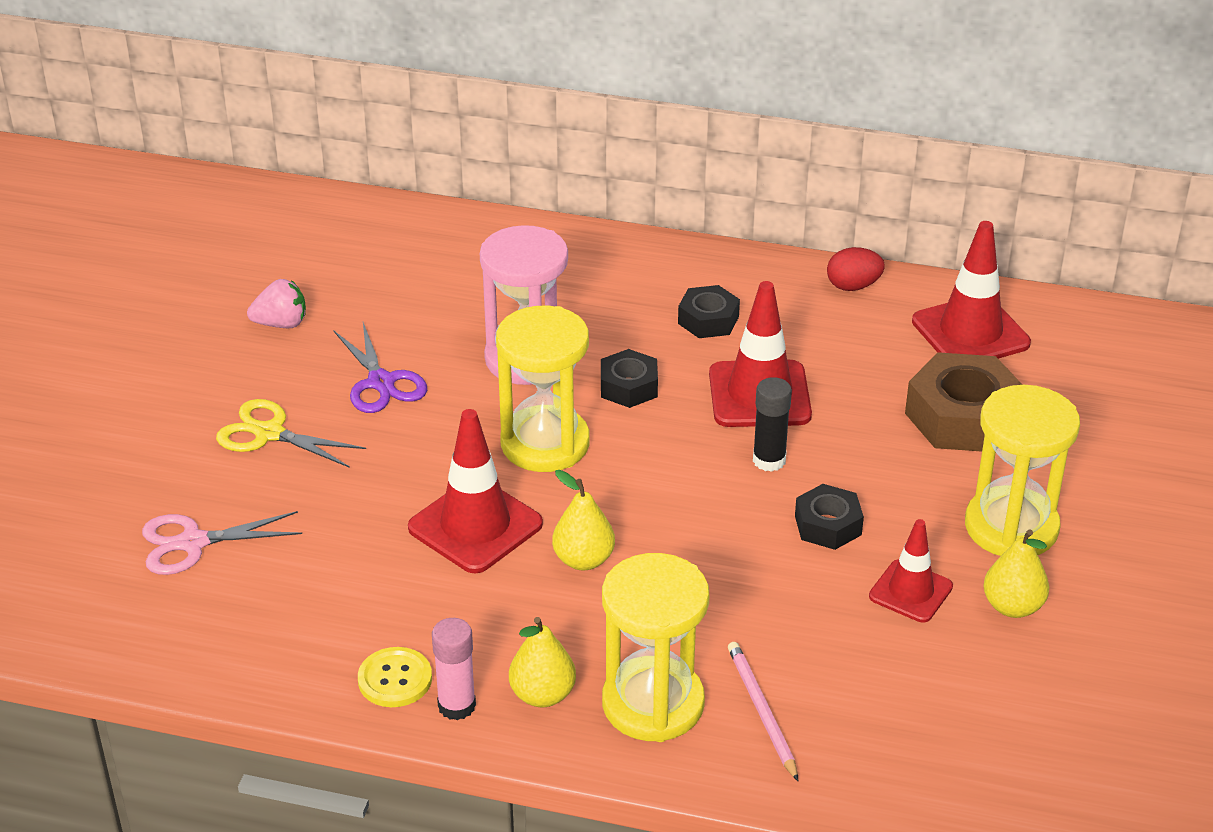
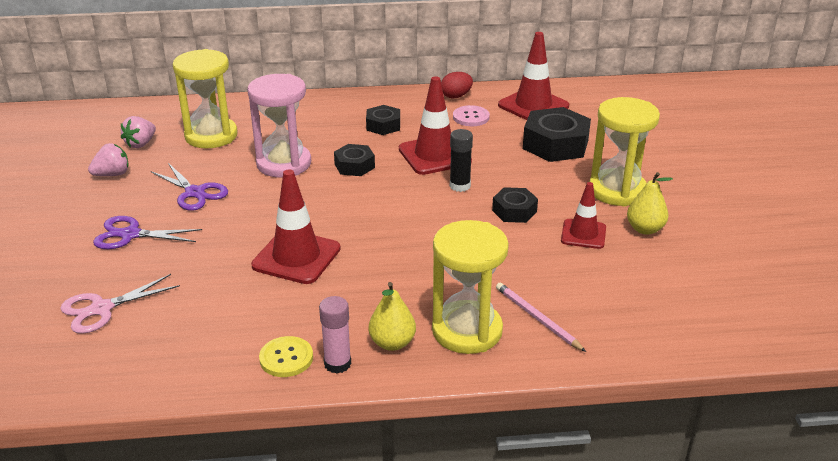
camera: 20 degrees left, 5 degrees down
yellow scissors [216,399,366,468] -> purple scissors [93,216,202,249]
yellow hourglass [496,306,590,472] -> yellow hourglass moved to [172,49,238,148]
yellow pear [552,470,615,570] -> none
brown nut [905,352,1022,452] -> black nut [523,107,591,162]
none -> pink strawberry [121,116,156,148]
none -> pink button [453,105,490,126]

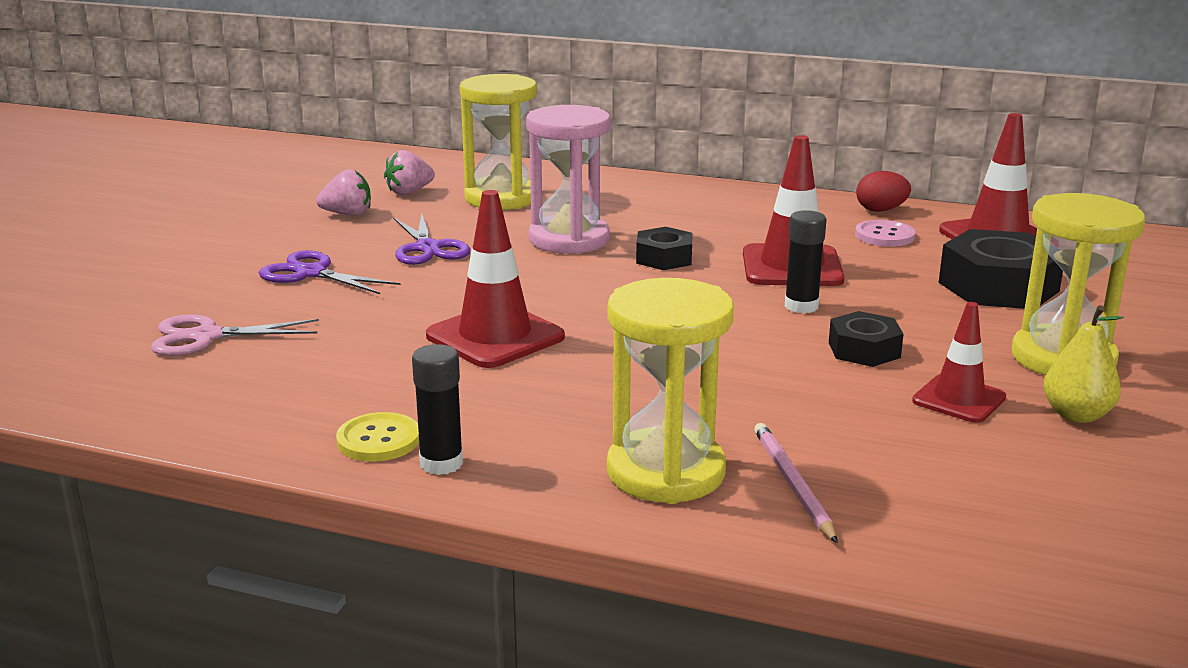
camera: 25 degrees right, 10 degrees down
pink glue stick [319,296,351,373] -> black glue stick [412,344,463,475]
black nut [366,105,400,135] -> none
yellow pear [369,282,416,351] -> none

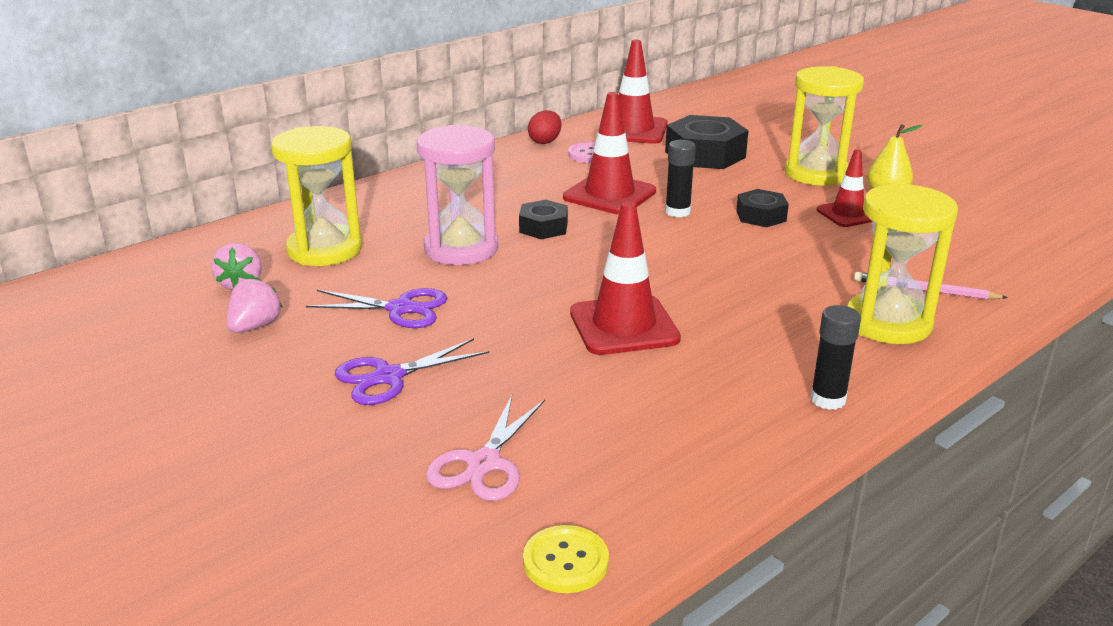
camera: 60 degrees left, 5 degrees up
yellow button [336,412,419,461] -> yellow button moved to [523,525,609,593]

